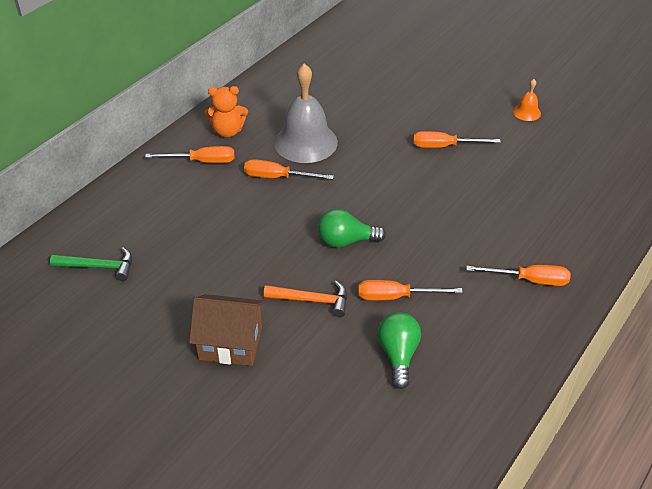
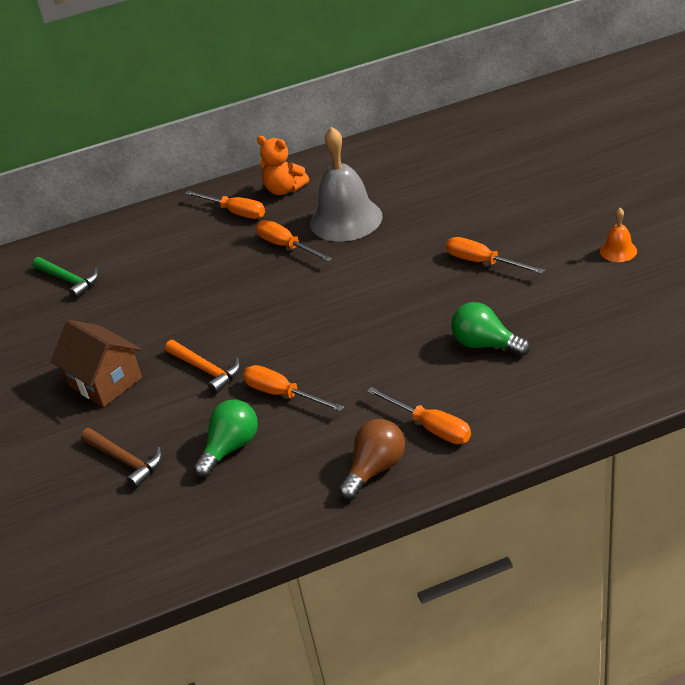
camera: 40 degrees right, 5 degrees down
green light bulb [318,209,386,248] -> green light bulb moved to [451,302,530,356]
none -> brown hammer [81,428,162,489]
none -> brown light bulb [338,419,405,500]

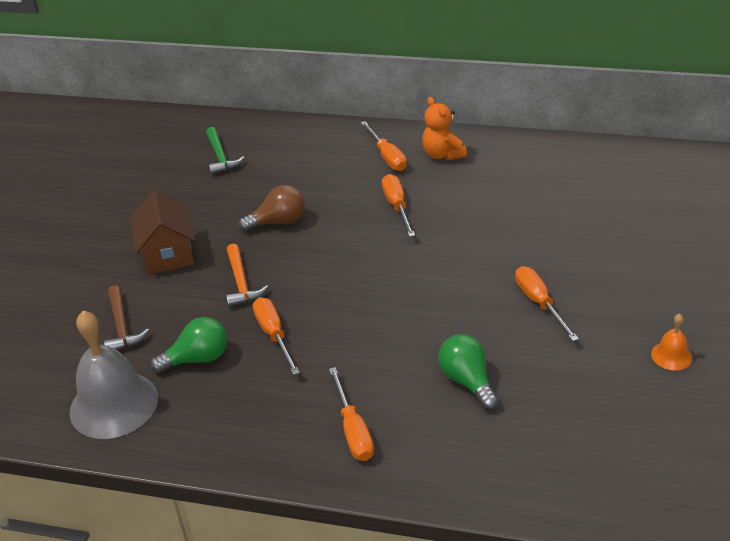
camera: 30 degrees right, 0 degrees up
grey bell [310,126,383,242] -> grey bell moved to [69,311,158,439]
brown light bulb [338,419,405,500] -> brown light bulb moved to [238,185,305,232]

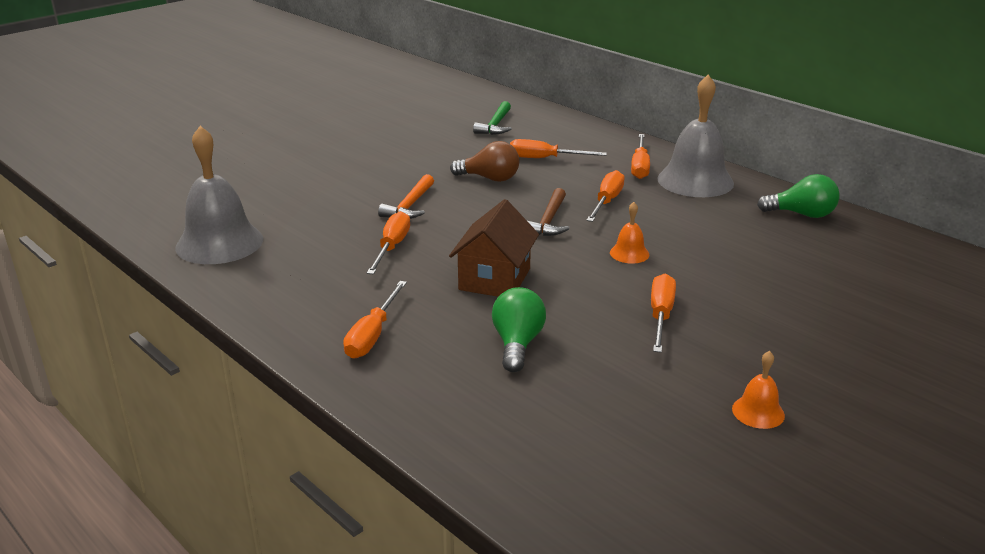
camera: 30 degrees right, 10 degrees down
brown hammer [104,285,149,351] -> brown hammer moved to [527,188,570,236]
brown house [130,190,195,274] -> brown house moved to [449,199,539,297]
green light bulb [150,317,227,374] -> green light bulb moved to [757,174,839,218]
orange teddy bear [422,97,467,160] -> grey bell [657,75,734,197]
none -> orange screwdriver [510,139,607,158]
none -> orange bell [610,202,650,263]

